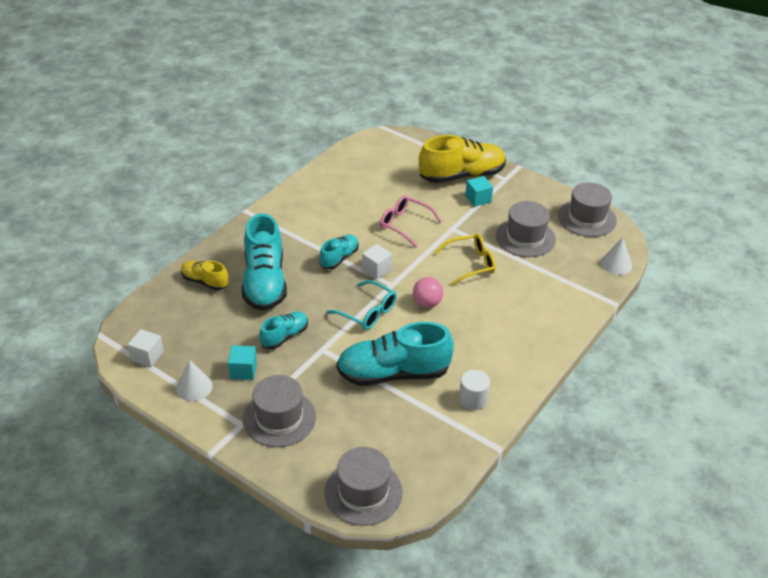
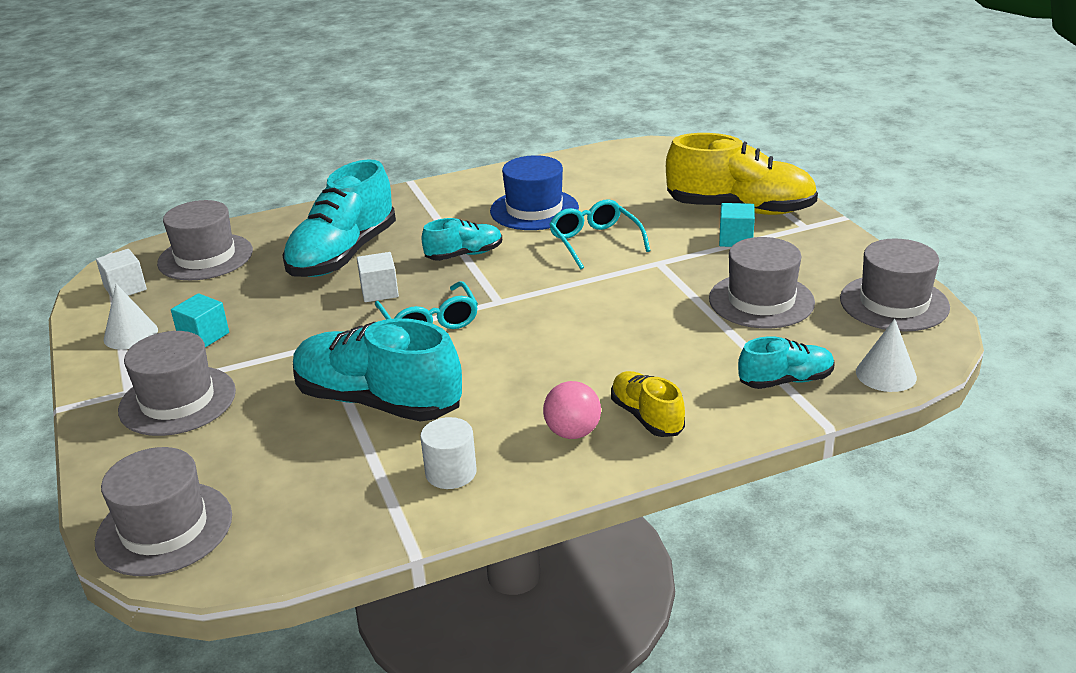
camera: 35 degrees right, 10 degrees down
yellow shoe [181,261,229,291] -> yellow shoe moved to [611,371,685,437]
turquoise shoe [259,311,308,349] -> turquoise shoe moved to [738,336,835,389]
white cube [362,244,392,279] -> white cube moved to [357,252,399,302]
pink glasses [380,195,442,247] -> turquoise glasses [549,199,650,269]
pink ball [413,277,443,308] -> pink ball moved to [543,381,601,439]
yellow glasses [434,234,496,285] -> none
none -> grey hat [157,200,253,280]
none -> blue hat [490,155,579,230]

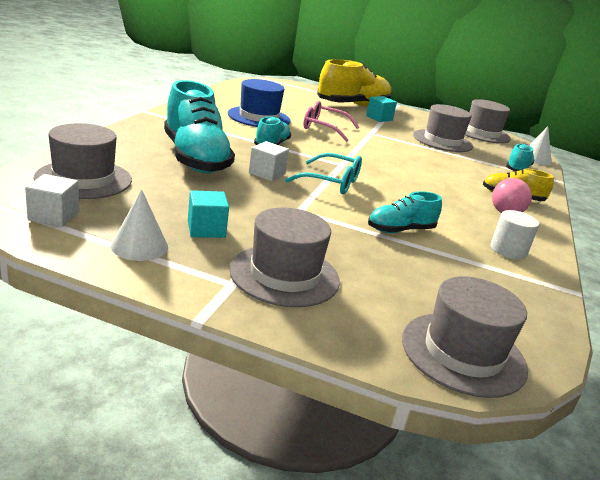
camera: 55 degrees left, 5 degrees down
turquoise shoe [293,318,462,422] -> turquoise shoe [368,191,442,233], size x0.53
turquoise glasses [549,199,650,269] -> pink glasses [303,101,359,142]

